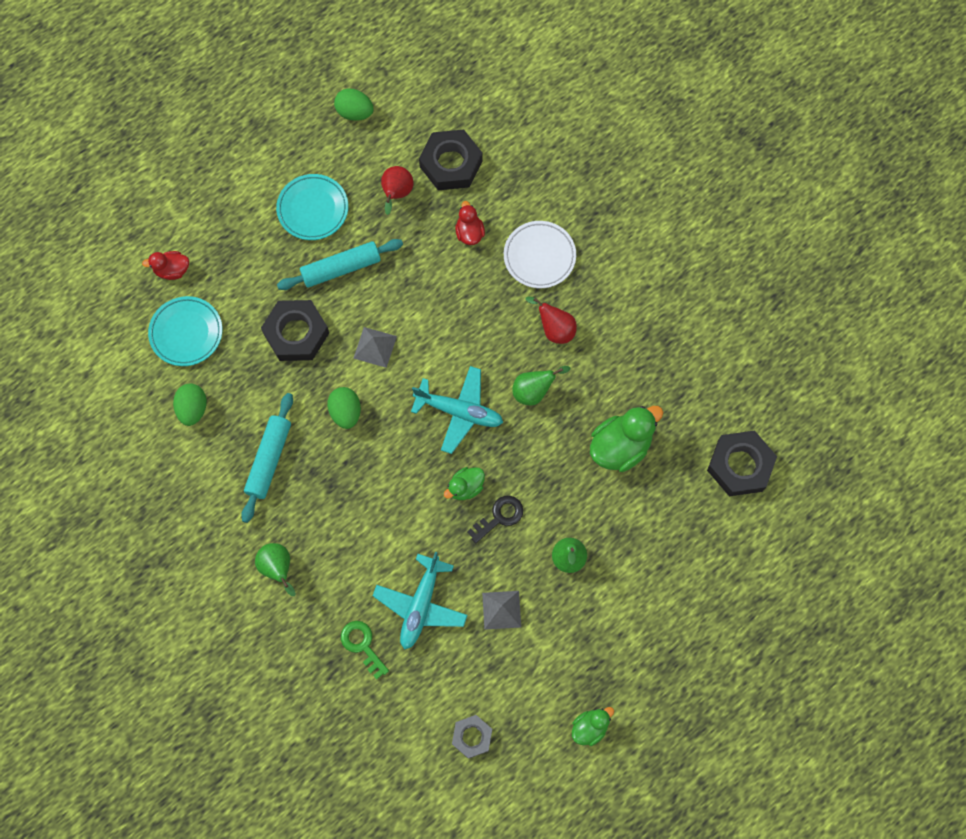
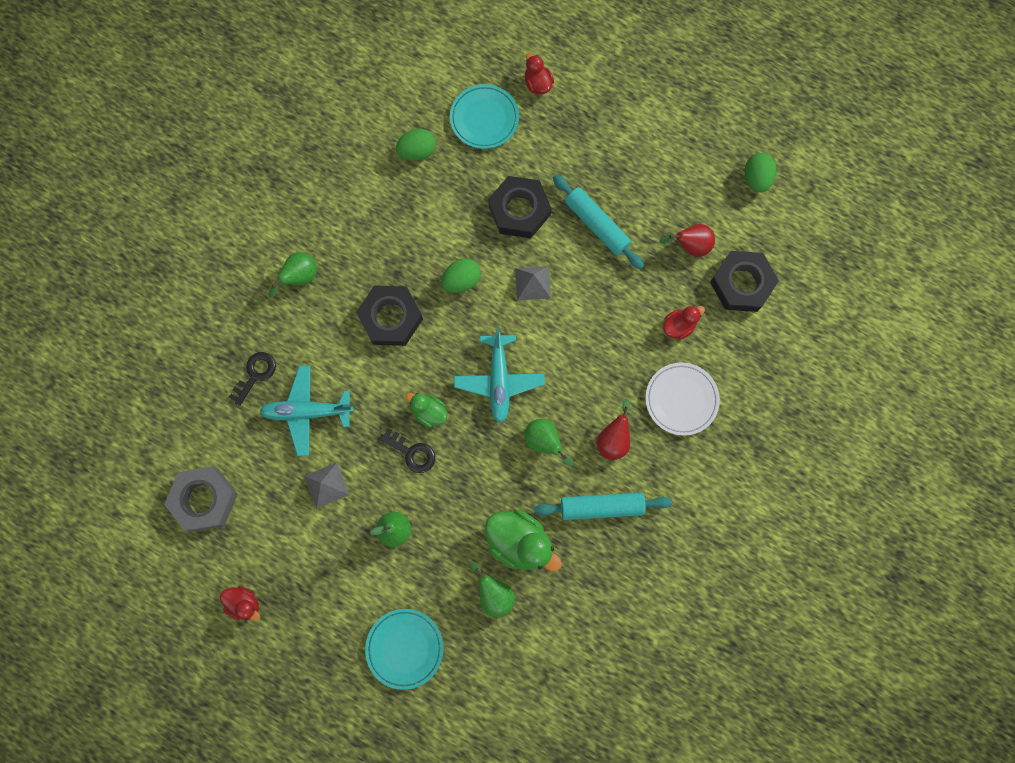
camera: 70 degrees right, 5 degrees up
turquoise rolling pin [241,393,293,523] -> turquoise rolling pin moved to [534,493,672,520]
turquoise plate [276,174,348,240] -> turquoise plate moved to [365,609,443,690]
green key [341,621,389,679] -> black key [229,352,276,406]
grey nut [452,715,492,759] -> grey nut [164,467,238,532], size x1.67
green duck [572,707,614,746] -> red duck [220,586,260,621]
black nut [707,431,777,496] -> black nut moved to [356,285,423,346]
none -> green pear [469,561,515,617]

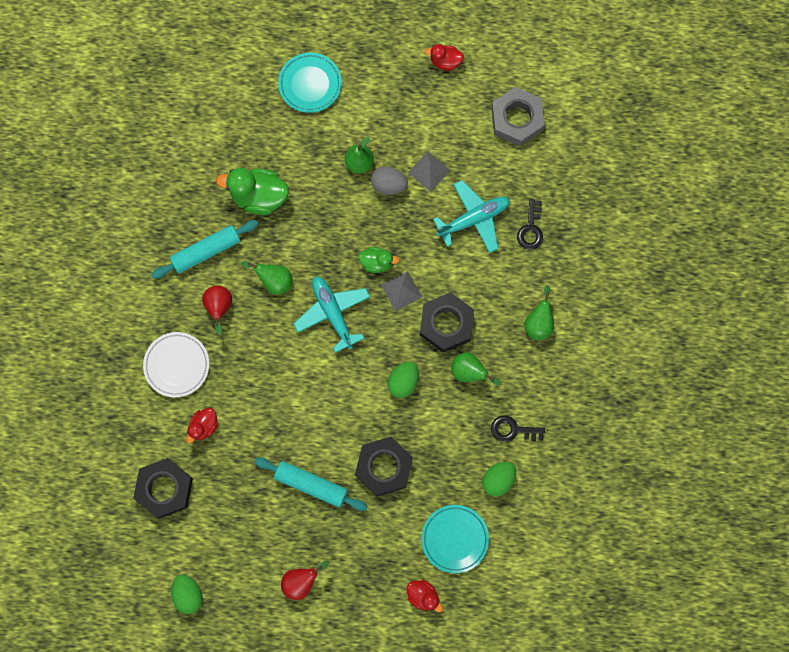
camera: 155 degrees right, 0 degrees up
black key [380,428,435,473] -> black key moved to [491,416,545,442]
green pear [469,561,515,617] -> green pear moved to [451,353,501,385]
grey pyramid [515,266,551,300] -> grey pyramid moved to [381,271,422,312]
red pear [660,224,715,257] -> red pear moved to [281,560,329,600]
none -> grey egg [371,166,408,195]

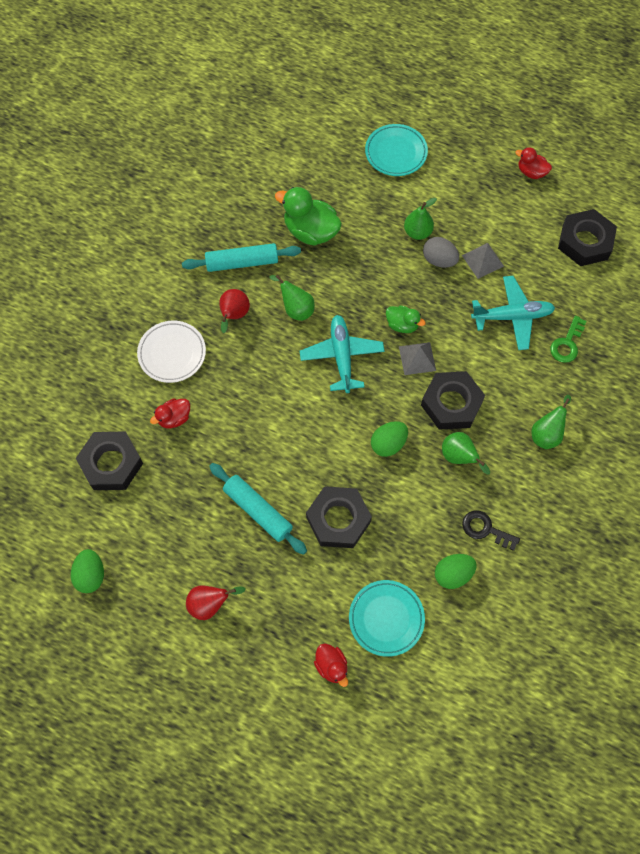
camera: 20 degrees right, 10 degrees down
grey nut [491,87,545,146] -> black nut [558,209,617,266]
black key [517,199,543,250] -> green key [550,316,587,363]

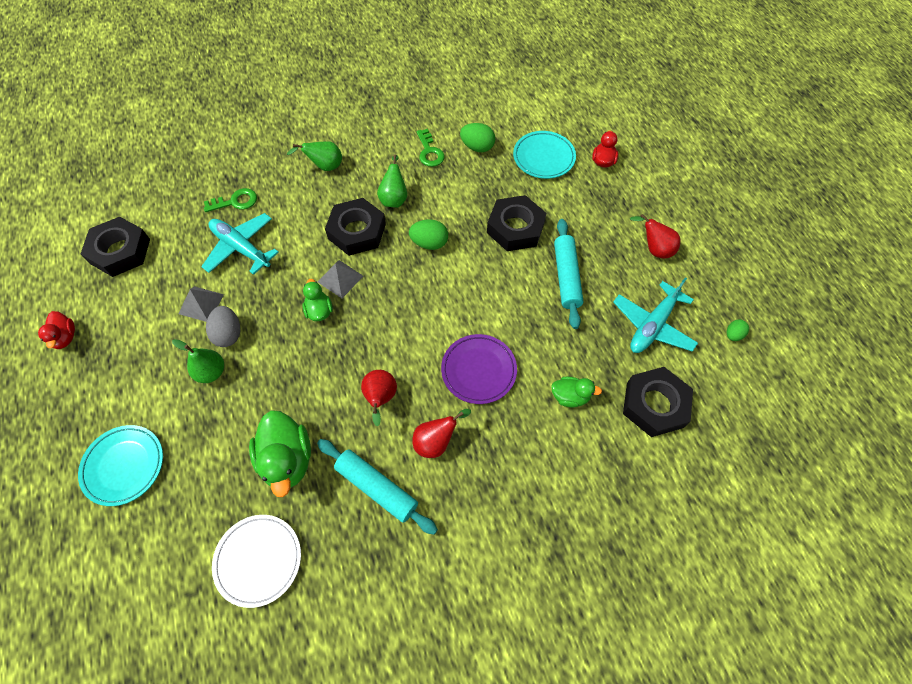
camera: 135 degrees left, 5 degrees down
green egg [71,549,104,593] -> green egg [727,319,749,341], size x0.60
white plate [137,321,206,383] -> white plate moved to [212,515,301,608]
red duck [150,398,190,428] -> green duck [551,377,602,408]
green pear [269,275,315,321] -> red pear [361,370,397,427]
turquoise plane [300,315,385,393] -> turquoise plane moved to [613,277,698,353]
black key [462,510,520,551] -> green key [416,129,445,167]
none -> purple plate [441,334,517,404]

